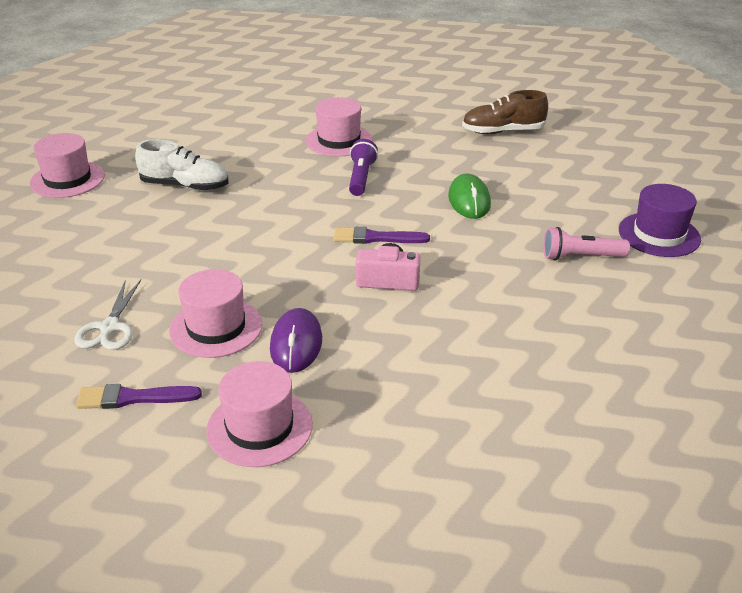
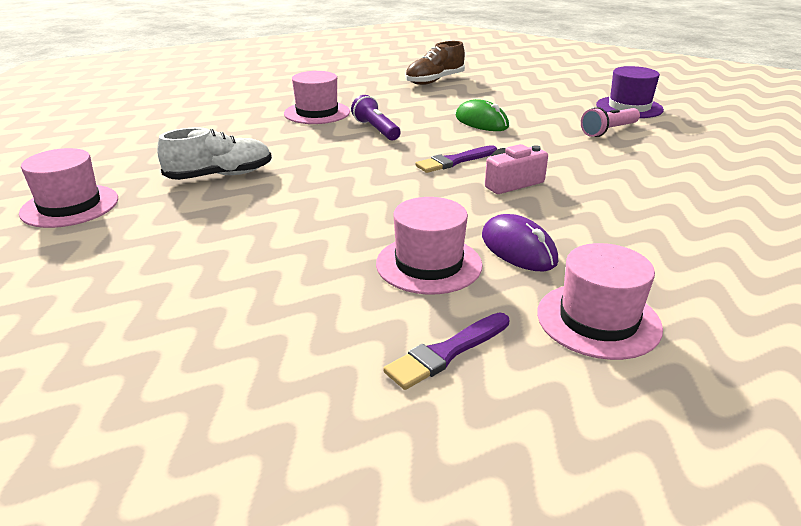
camera: 35 degrees left, 5 degrees down
white scissors [74,280,141,350] -> none

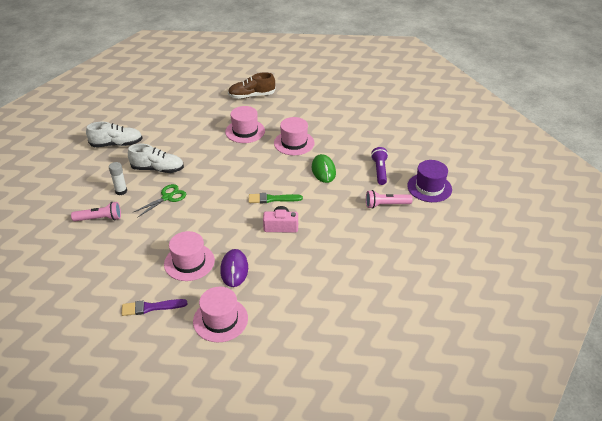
camera: 30 degrees right, 10 degrees up
pink hat [19,148,118,228] -> pink hat moved to [274,117,315,155]
purple flashlight [351,95,400,140] -> purple flashlight moved to [371,147,388,185]
brown shoe [405,41,465,85] -> brown shoe moved to [228,72,276,99]
purple brush [415,145,497,173] -> green brush [249,193,303,203]
none -> pink flashlight [71,202,121,222]
none -> white shoe [86,122,143,147]
none -> white glue stick [109,162,127,195]
none -> green scissors [132,184,186,218]

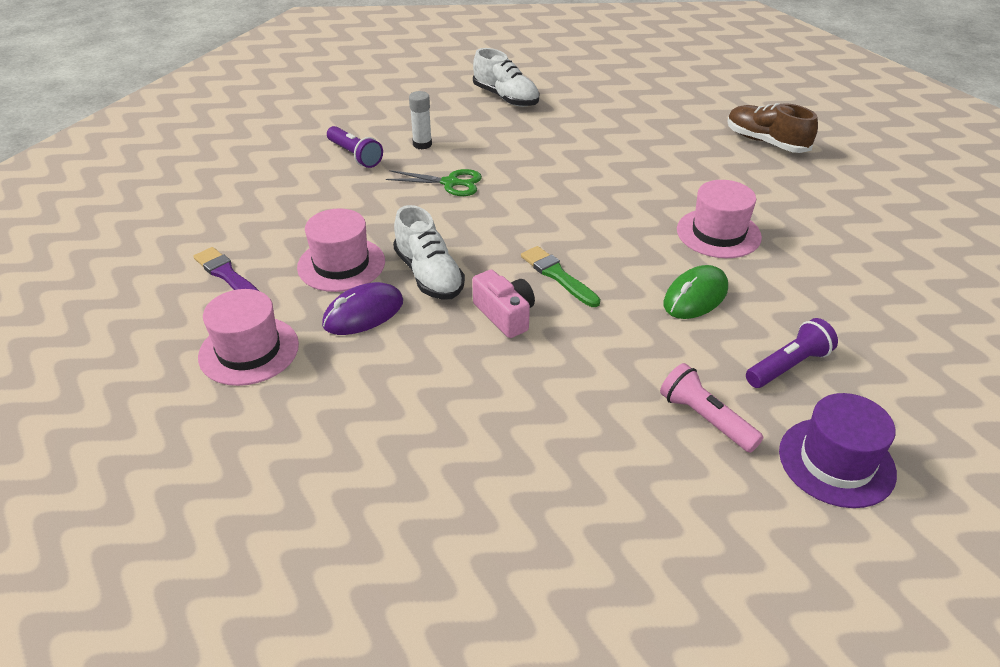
camera: 55 degrees right, 0 degrees up
pink flashlight [71,202,121,222] -> purple flashlight [327,126,383,168]
white shoe [128,144,184,173] -> white shoe moved to [393,205,465,300]
pink hat [225,106,265,143] -> none

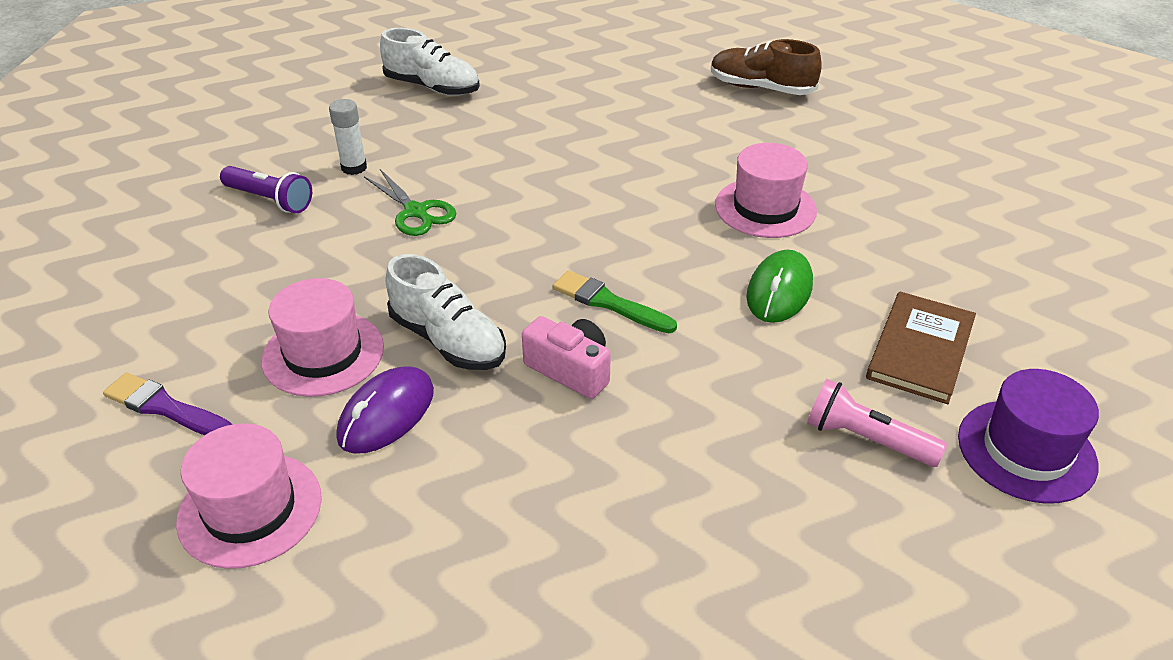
camera: 20 degrees left, 0 degrees up
green scissors [386,169,482,196] -> green scissors turned 60 degrees clockwise [364,169,457,236]
purple flashlight [746,318,838,388] -> brown book [866,291,976,404]

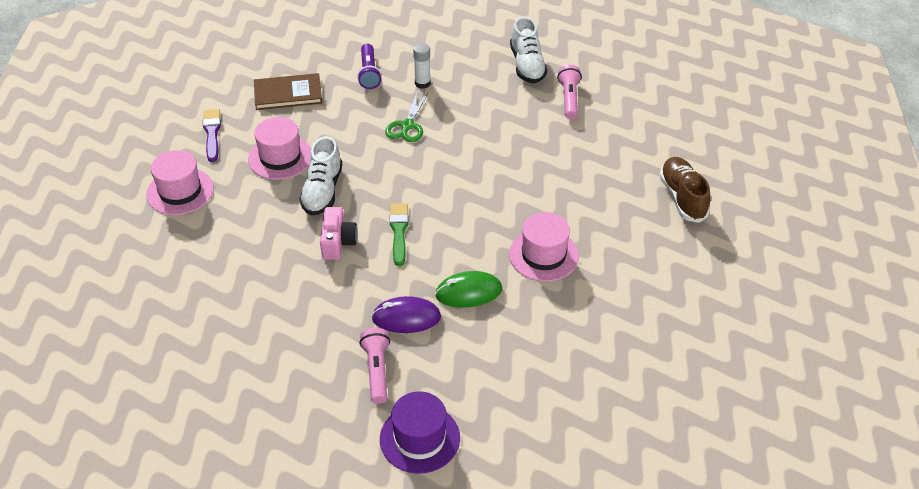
camera: 55 degrees right, 5 degrees up
purple mouse [337,366,434,453] -> purple mouse moved to [371,296,441,333]
brown book [866,291,976,404] -> brown book moved to [254,73,322,110]
none -> pink flashlight [557,65,582,119]

